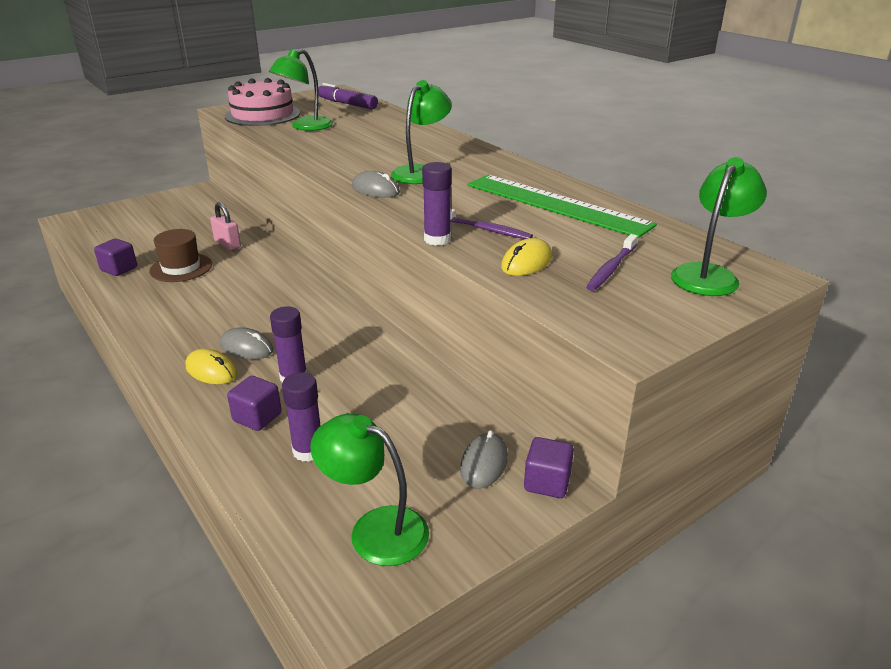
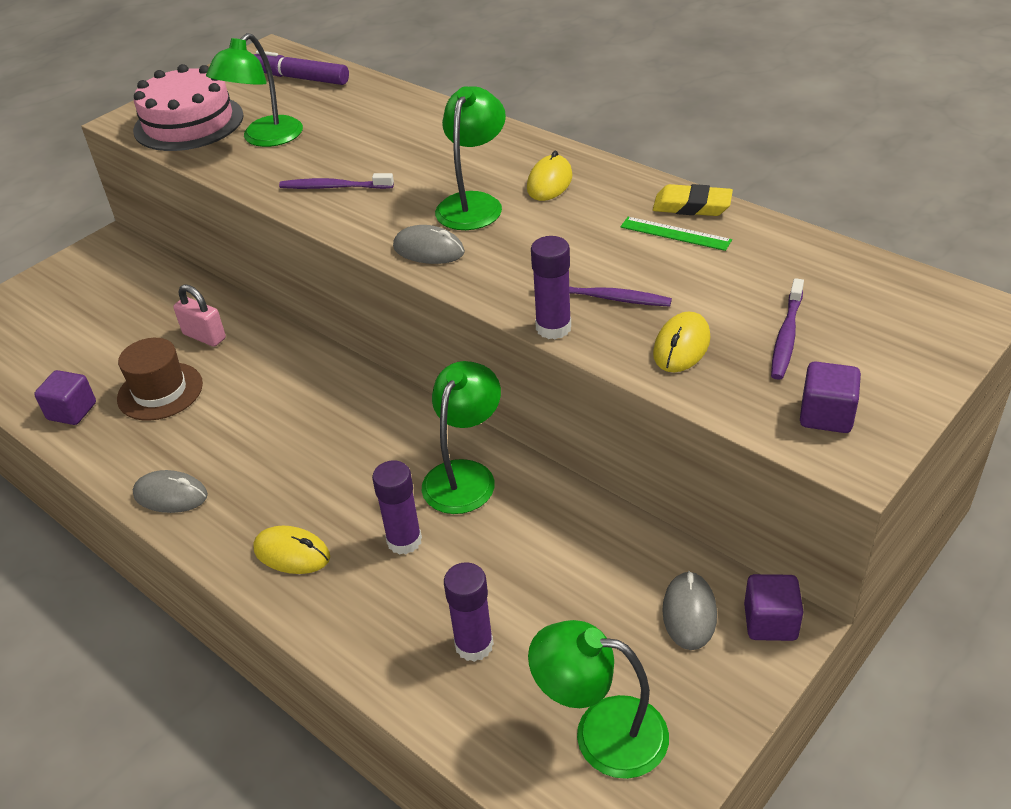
camera: 10 degrees left, 10 degrees up
grey mouse [220,327,273,359] -> grey mouse moved to [133,470,208,513]
purple cube [227,376,282,431] -> purple cube moved to [800,361,861,433]
green ruler [468,175,657,238] -> green ruler [621,217,732,251], size x0.42
green lamp [671,157,767,296] -> green lamp moved to [422,361,501,514]
none -> purple toothbrush [279,173,394,189]
none -> yellow mouse [527,150,573,201]
none -> yellow eraser [653,184,733,216]

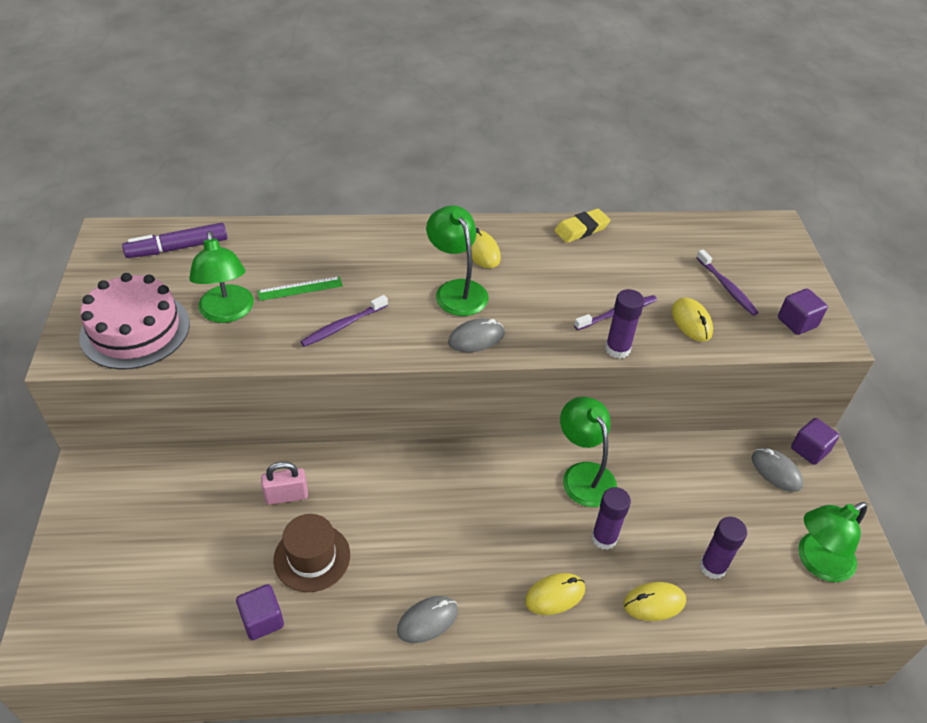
camera: 50 degrees left, 5 degrees up
green ruler [621,217,732,251] -> green ruler moved to [257,276,343,301]
none -> yellow mouse [623,582,686,621]

